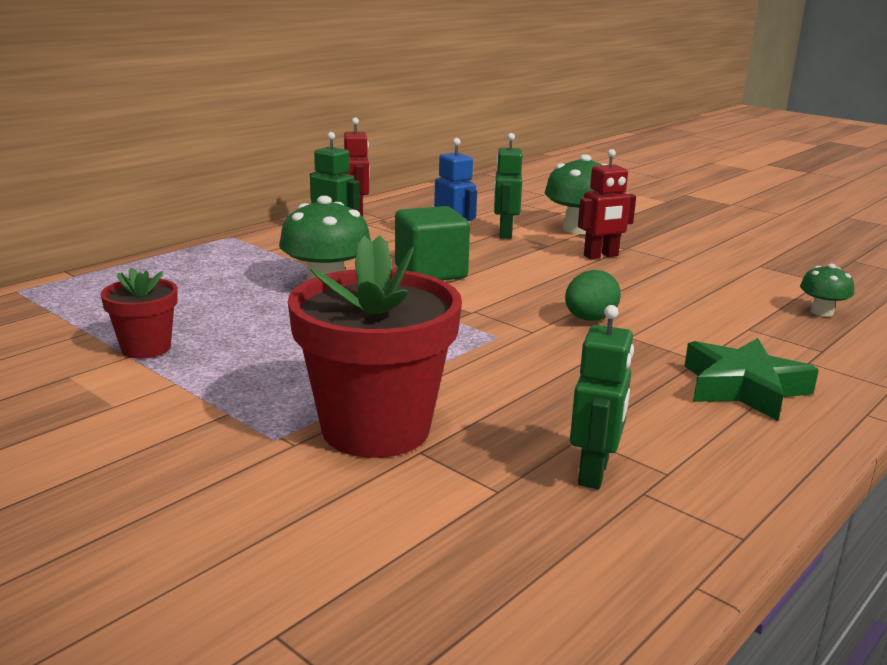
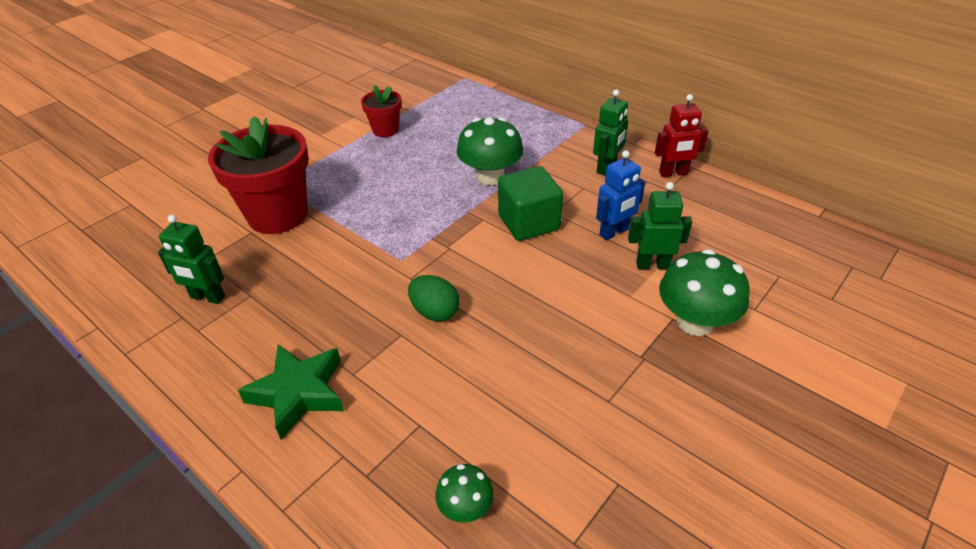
camera: 90 degrees right, 20 degrees up
red robot [578,149,636,259] -> none

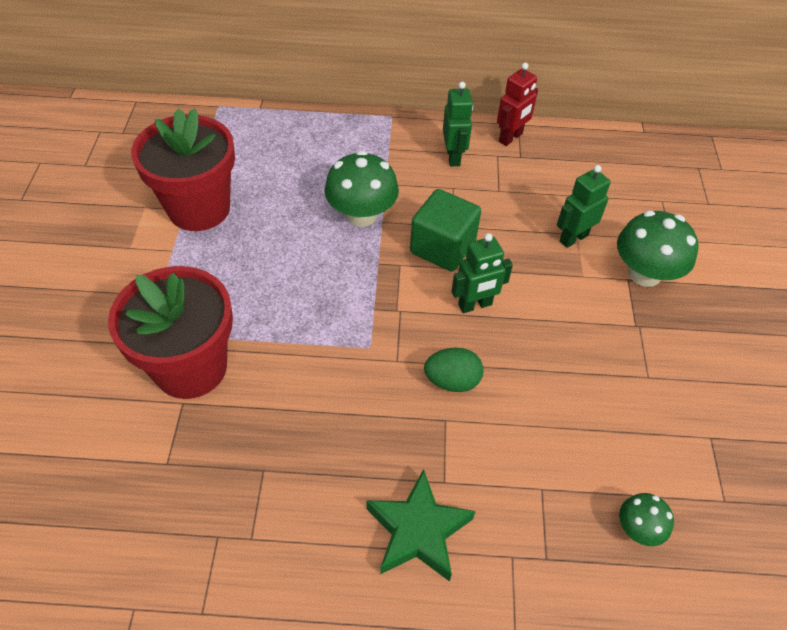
camera: 40 degrees left, 10 degrees up
green robot [158,215,225,304] -> green robot moved to [451,233,513,313]
red flower pot [361,85,402,137] -> red flower pot [131,108,235,231], size x1.94
blue robot [596,150,645,240] -> none

